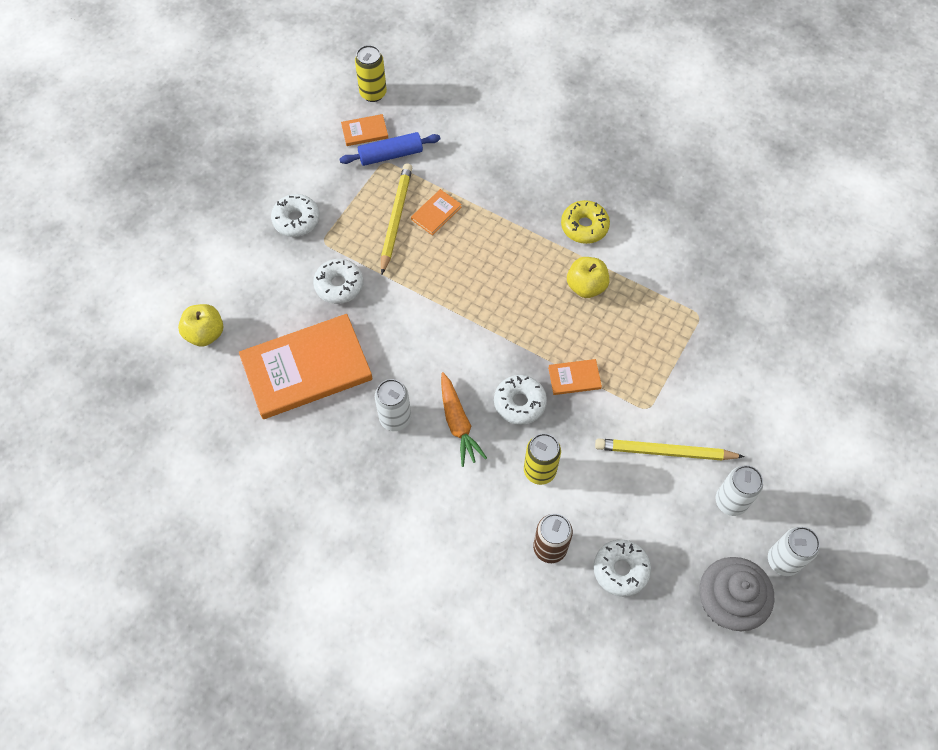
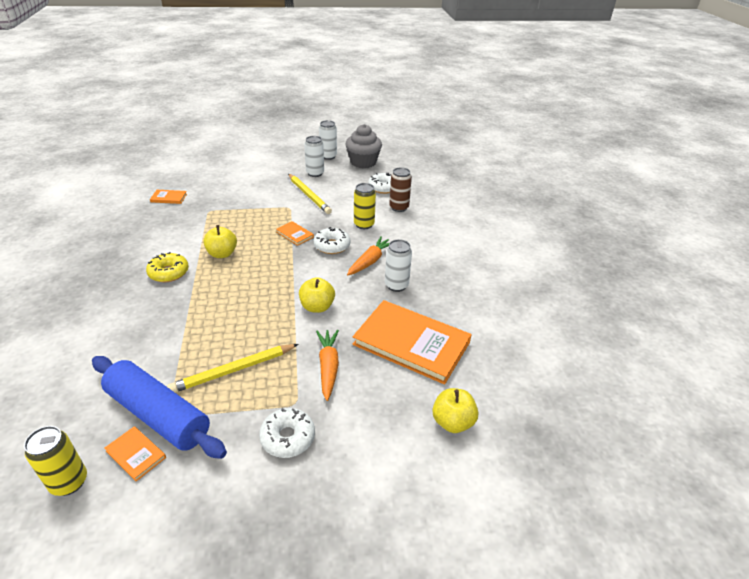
camera: 130 degrees left, 25 degrees down
white donut [313,259,364,304] -> orange carrot [316,330,339,401]
blue rolling pin [340,132,440,166] -> blue rolling pin [92,356,227,459], size x1.67
orange book [411,189,462,235] -> orange book moved to [150,190,187,204]
none -> yellow apple [299,277,335,313]

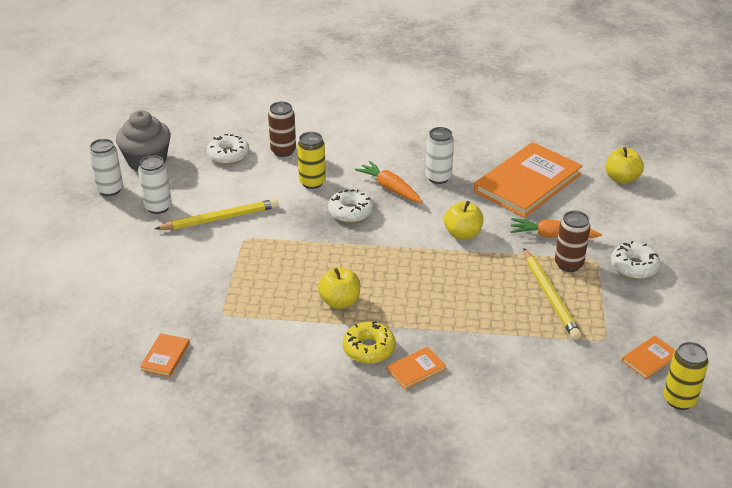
camera: 75 degrees left, 0 degrees up
blue rolling pin [92,356,227,459] -> none
orange book [276,221,314,246] -> orange book moved to [387,347,446,389]
none -> brown can [555,211,591,272]

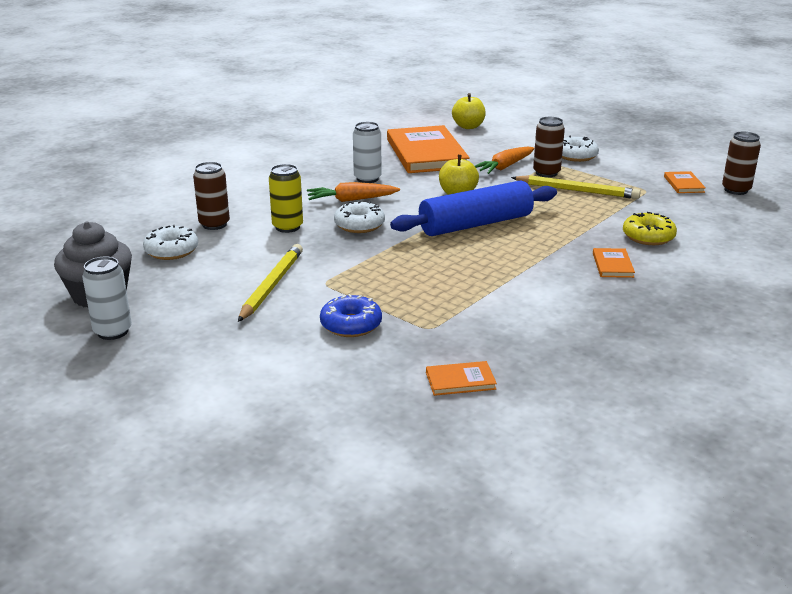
camera: 55 degrees left, 10 degrees down
white can [138,155,172,214] -> none
orange book [140,333,190,377] -> orange book turned 60 degrees counterclockwise [426,361,497,396]
yellow apple [318,267,360,309] -> none
yellow donut [343,321,396,364] -> yellow donut moved to [623,212,677,245]
yellow can [663,342,709,410] -> brown can [722,132,761,195]
none -> blue donut [320,294,382,337]
none -> blue rolling pin [390,181,557,236]

